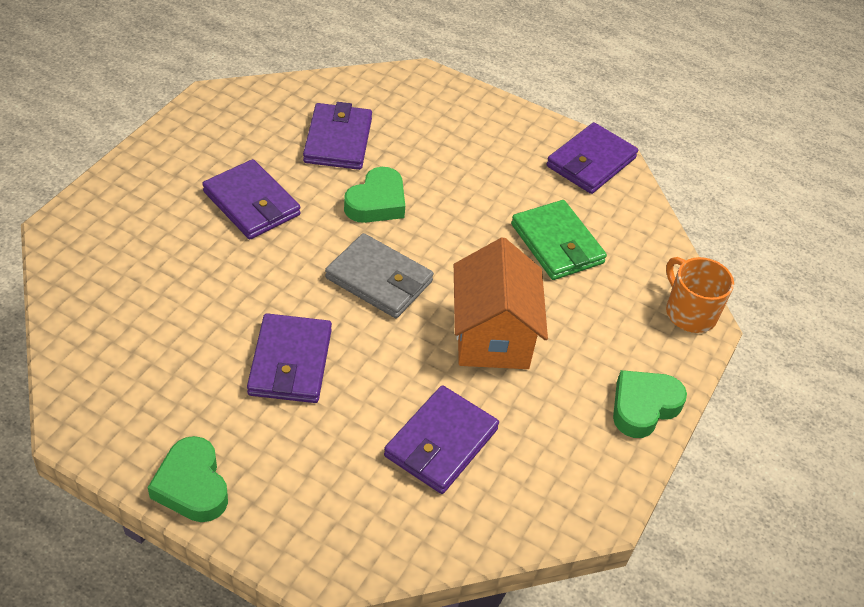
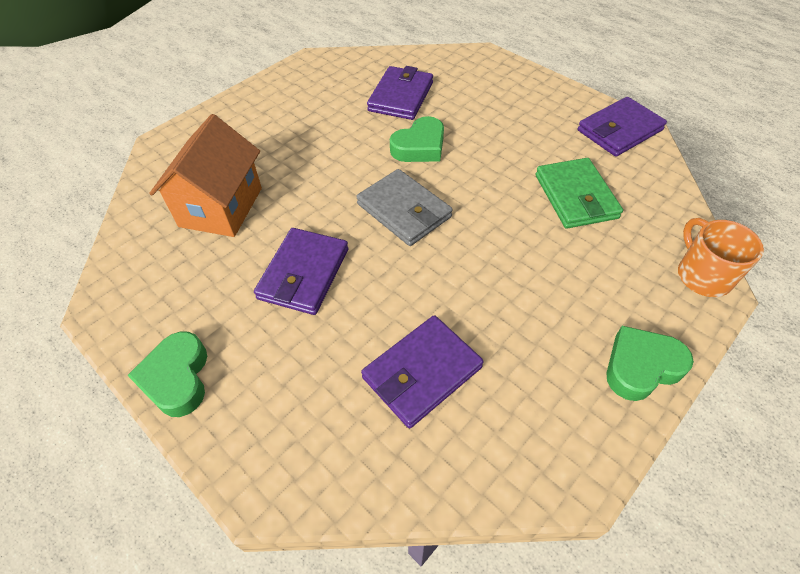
camera: 20 degrees right, 5 degrees up
purple wallet [202,159,301,239] -> none
orange house [454,237,548,369] -> orange house moved to [149,114,262,237]

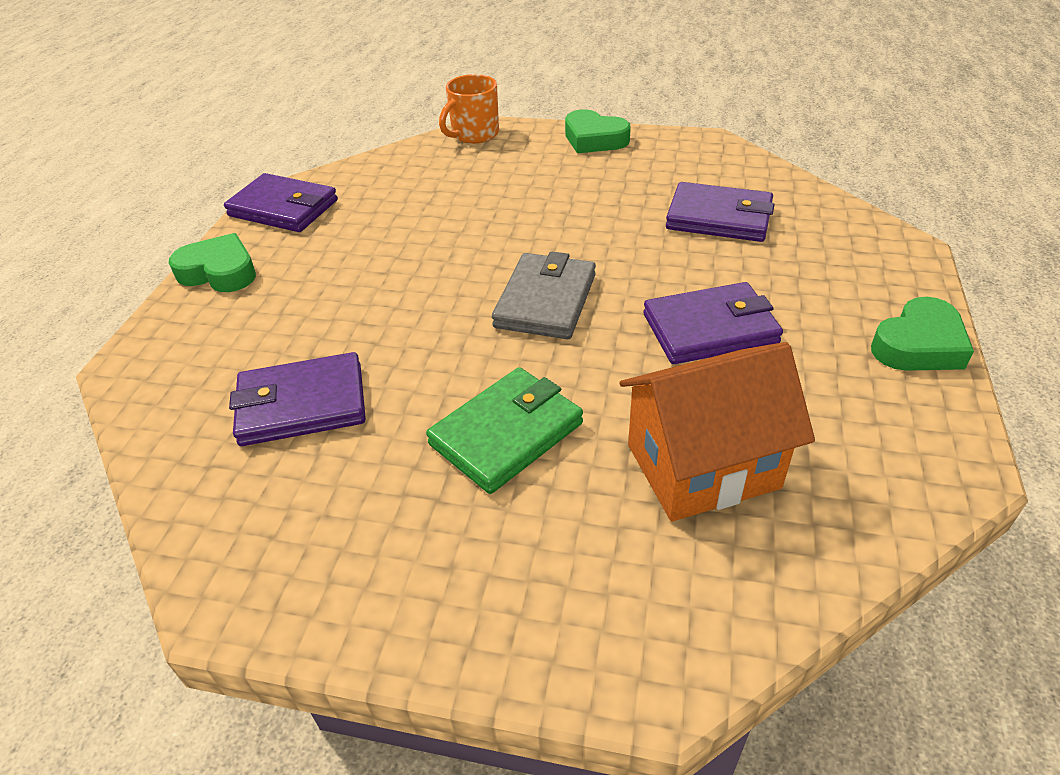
camera: 120 degrees left, 10 degrees down
green heart [390,116,444,162] -> green heart moved to [169,233,256,292]
green wallet [536,158,623,229] -> green wallet moved to [426,367,583,494]

